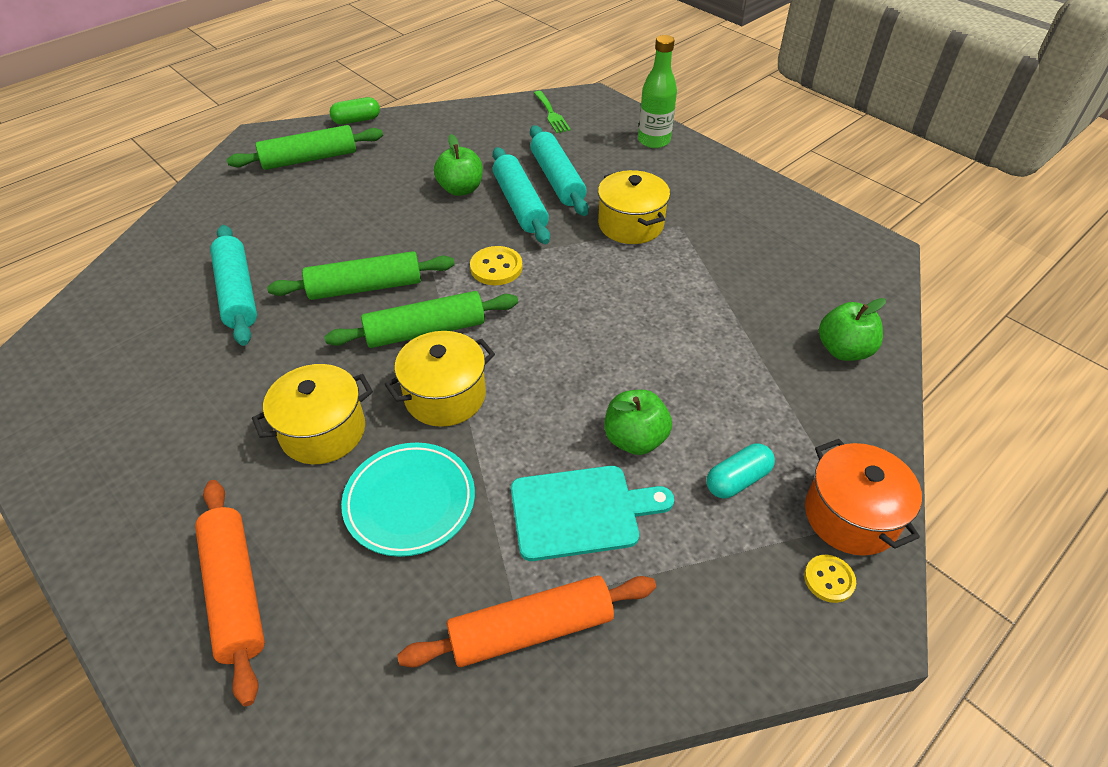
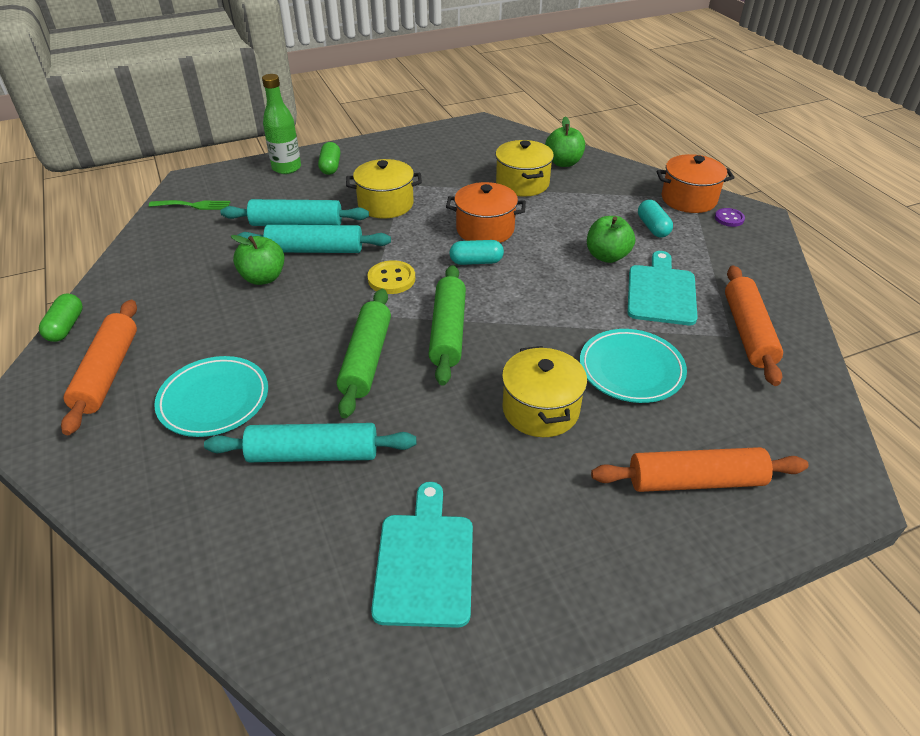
camera: 70 degrees left, 5 degrees down
green rolling pin [227,125,383,170] -> orange rolling pin [61,300,137,435]
yellow pot [385,331,495,427] -> yellow pot moved to [495,140,554,197]
yellow button [804,555,856,603] -> purple button [715,208,745,227]
none -> turquoise plate [154,356,268,437]
none -> green capsule [318,142,340,175]
none -> turquoise cutting board [371,482,473,628]
none -> orange pot [446,182,526,243]
none -> turquoise capsule [449,240,504,265]

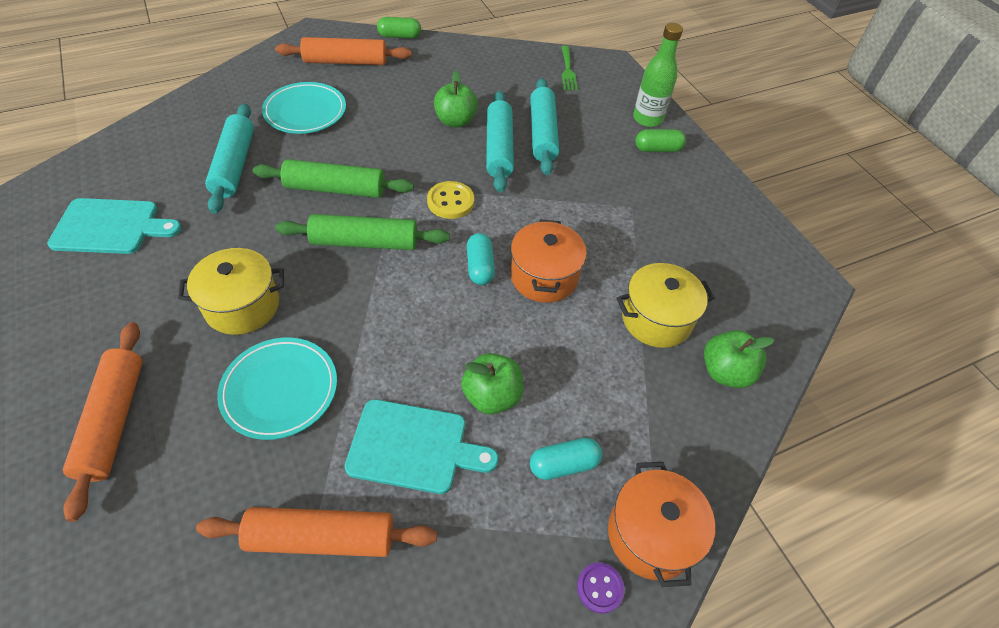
camera: 85 degrees right, 10 degrees up
yellow pot [346,159,422,218] -> none

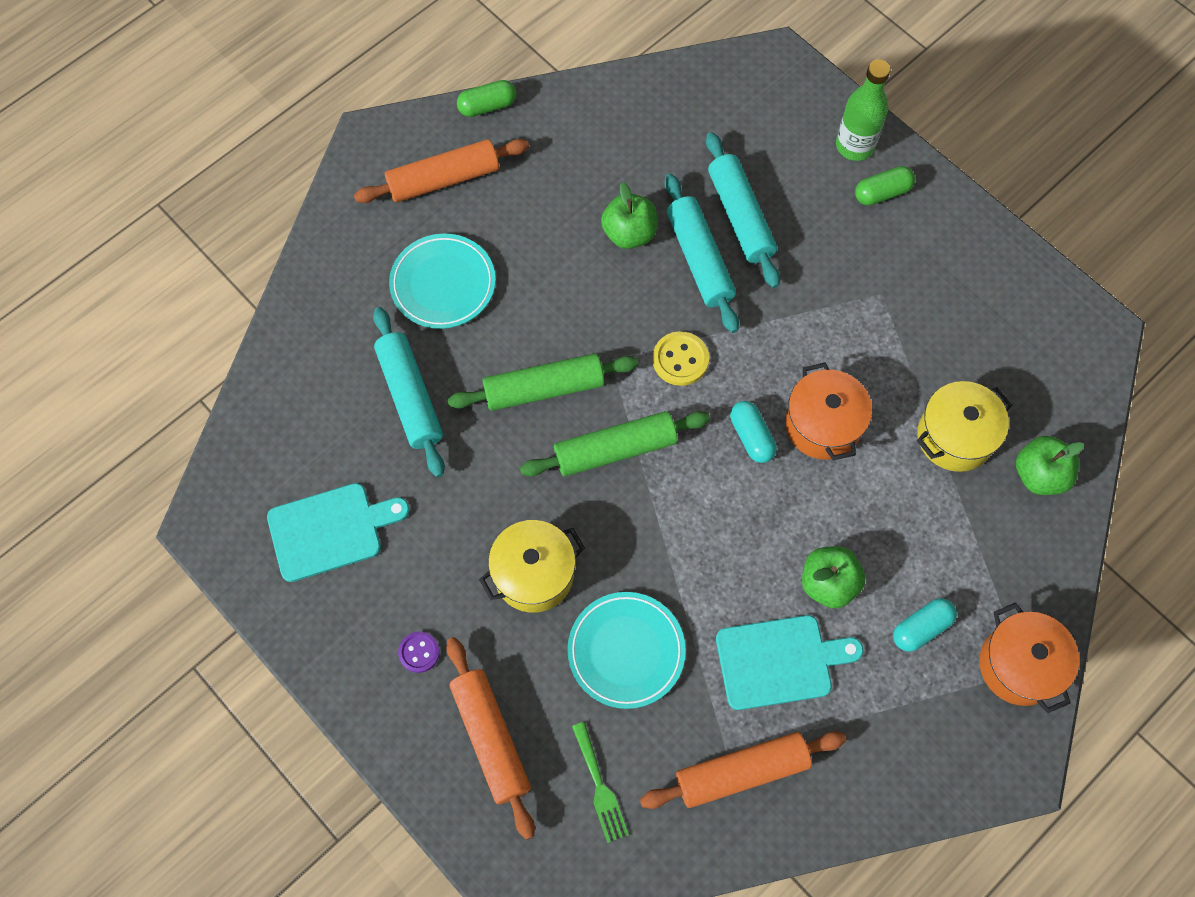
camera: 15 degrees left, 15 degrees up
green fork [562,46,577,90] -> green fork moved to [572,722,629,843]
purple button [577,563,625,614] -> purple button moved to [398,631,440,673]

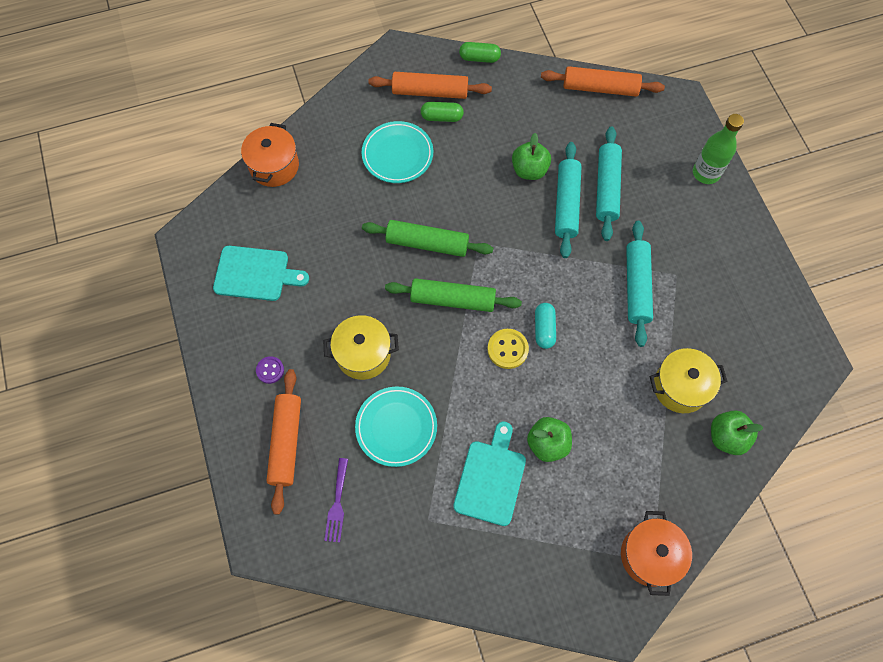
camera: 25 degrees right, 0 degrees up
turquoise rolling pin [373,307,445,477] -> turquoise rolling pin moved to [626,221,653,347]
green fork [572,722,629,843] -> purple fork [324,458,348,542]
orange rolling pin [640,731,846,809] -> orange rolling pin moved to [541,66,665,96]
yellow button [653,331,709,386] -> yellow button moved to [487,329,529,369]
turquoise cutting board [716,615,863,710] -> turquoise cutting board turned 90 degrees counterclockwise [453,421,526,526]
orange pot [785,363,872,461] -> orange pot moved to [241,123,299,187]
green capsule [855,166,915,206] -> green capsule moved to [421,102,464,122]
turquoise capsule [893,598,957,652] -> none

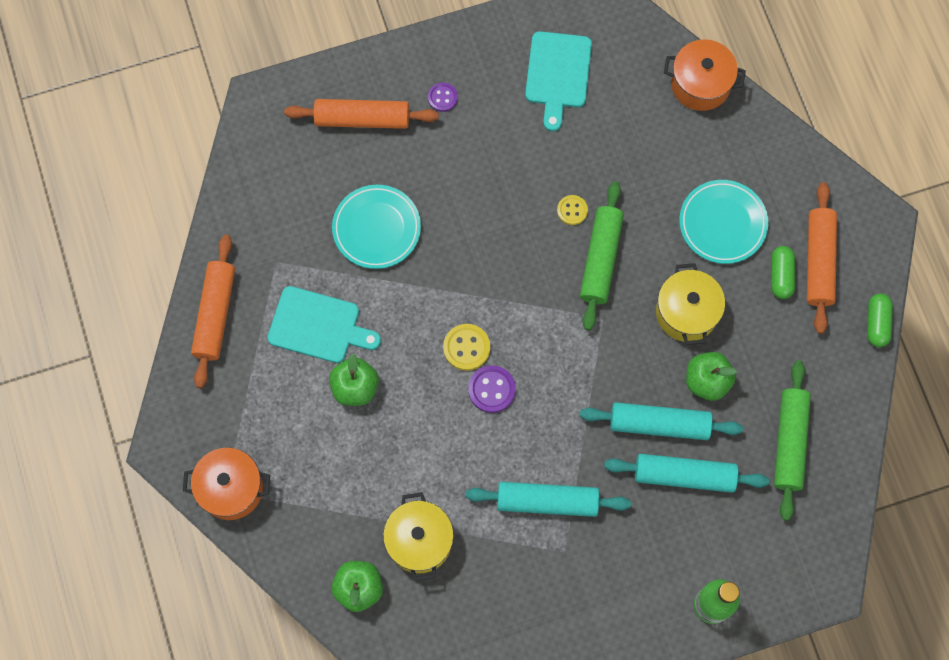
camera: 90 degrees right, 5 degrees up
yellow pot [323,315,399,380] -> yellow pot moved to [656,263,725,345]
purple fork [324,458,348,542] -> none
green rolling pin [385,278,522,312] -> green rolling pin moved to [774,360,811,521]
turquoise capsule [535,303,556,349] -> purple button [468,365,516,413]
orange rolling pin [541,66,665,96] -> orange rolling pin moved to [191,235,235,388]
none -> yellow button [557,195,588,225]

